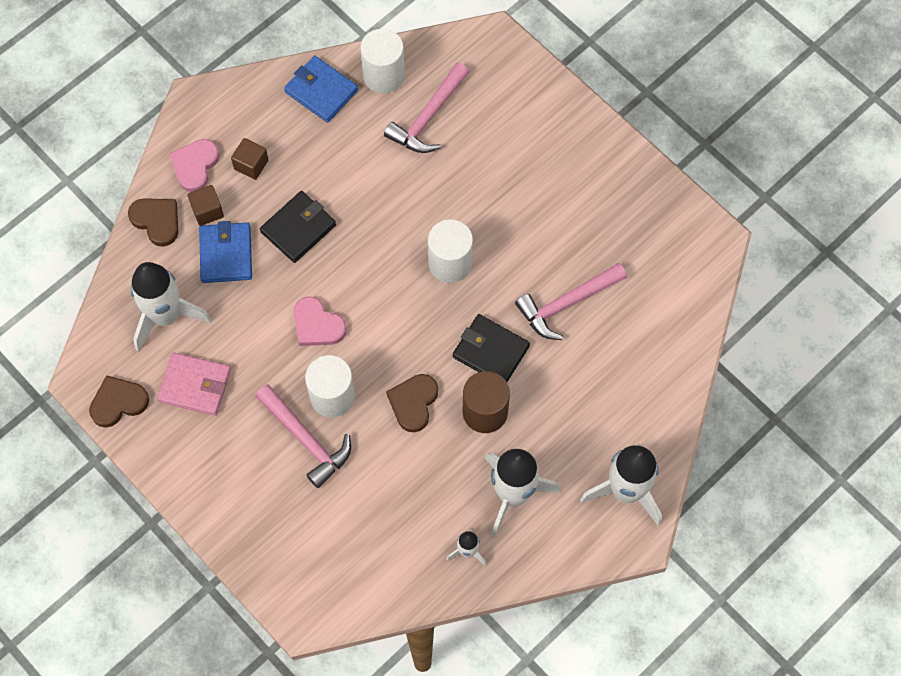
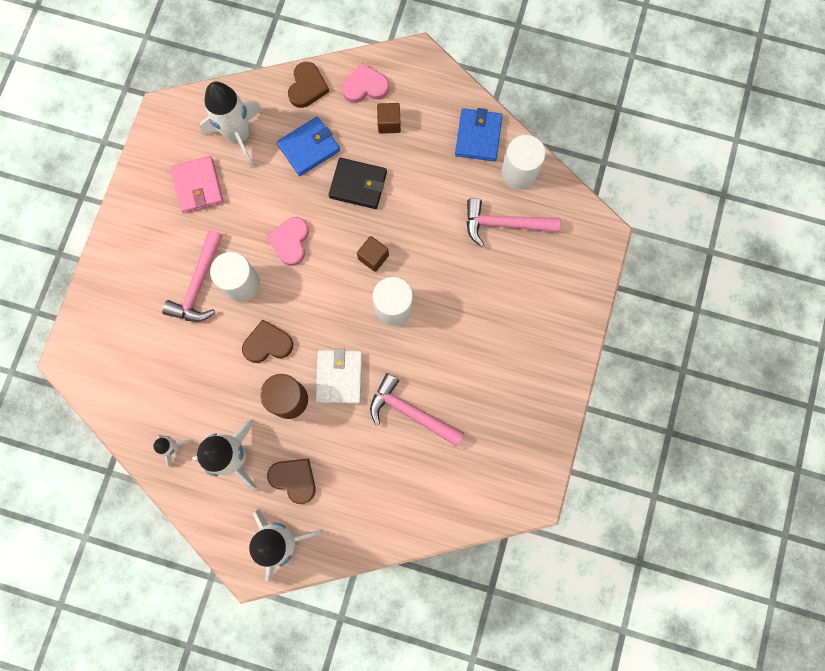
camera: 60 degrees right, 10 degrees up
brown heart [89,375,149,428] -> brown heart moved to [267,459,316,504]
brown cube [188,185,224,226] -> brown cube moved to [357,236,389,272]
black wallet [453,314,530,382] -> white wallet [316,348,362,404]

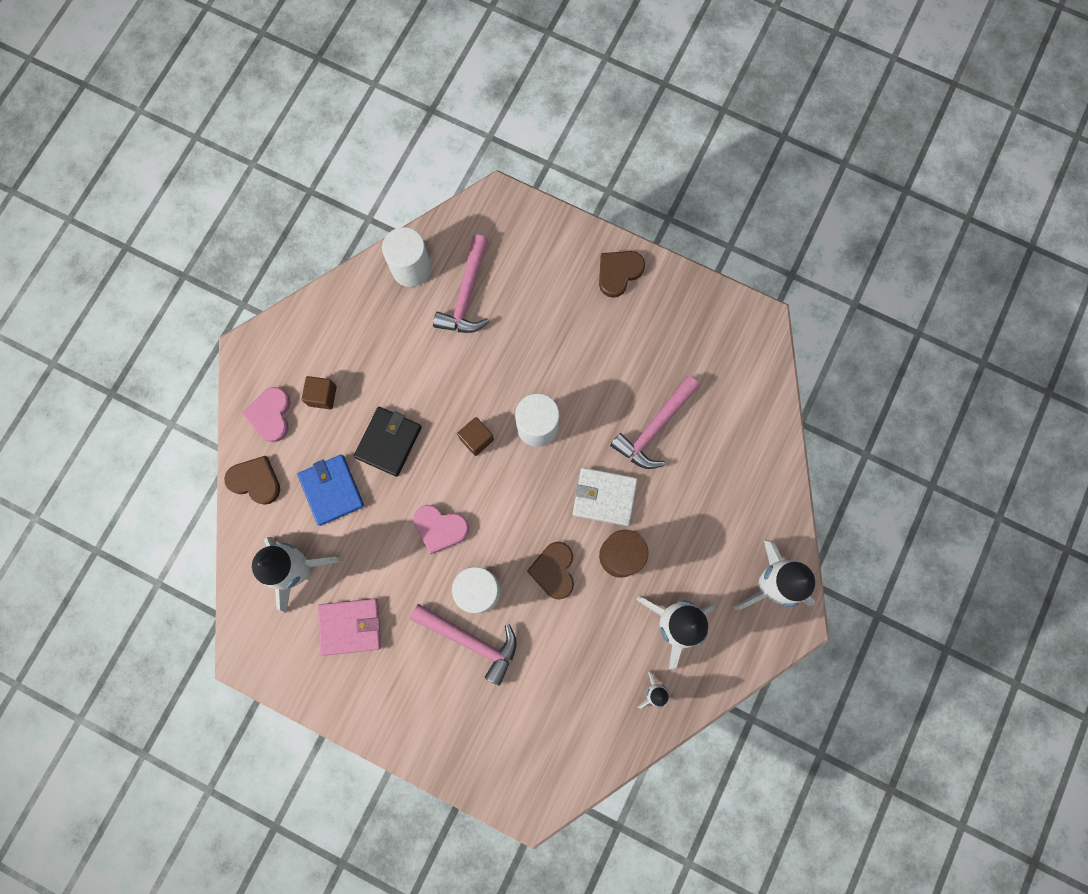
camera: 80 degrees left, 0 degrees up
brown heart [267,459,316,504] -> brown heart moved to [599,251,645,298]
blue wallet [455,108,503,161] -> none

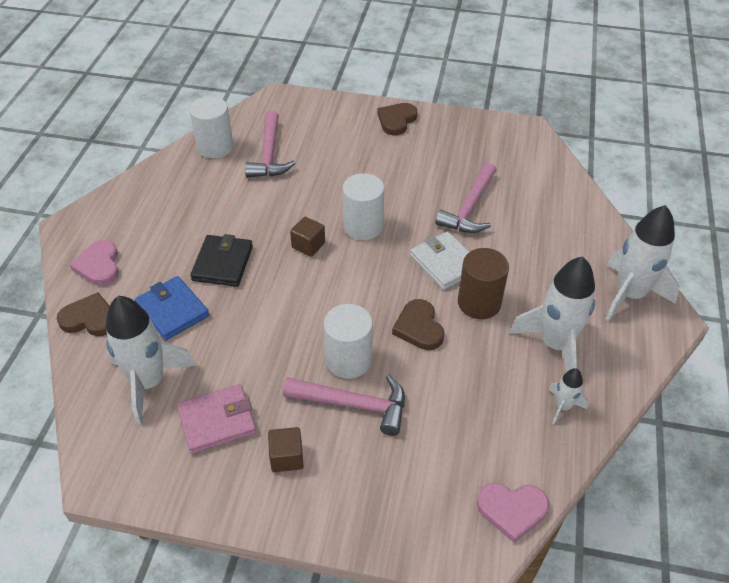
camera: 15 degrees left, 30 degrees down
brown cube [302,376,337,409] -> brown cube moved to [268,427,304,472]
pink heart [413,505,469,554] -> pink heart moved to [477,483,549,543]
white wallet [573,467,638,526] -> white wallet turned 60 degrees clockwise [410,231,469,290]

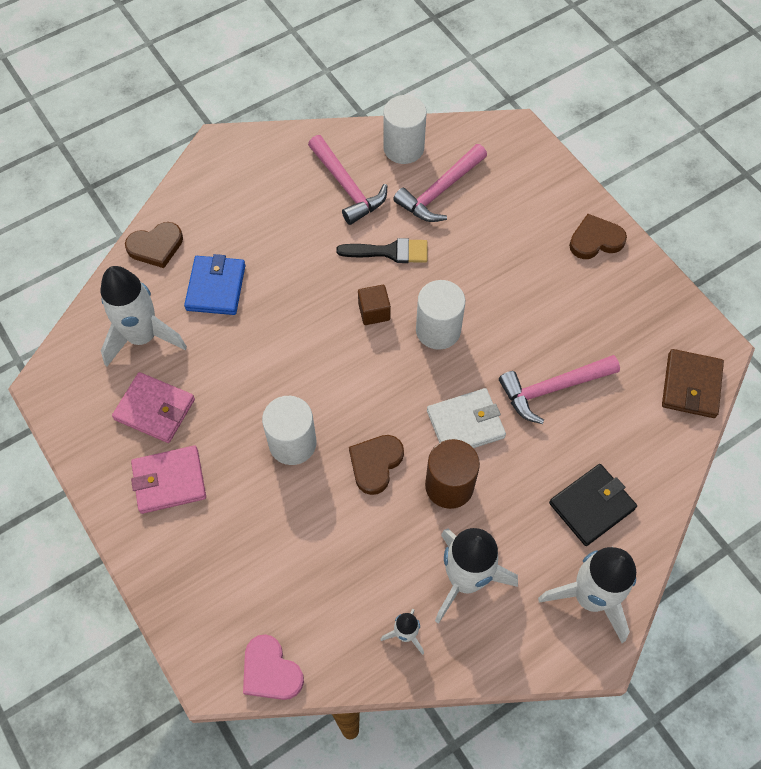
camera: 45 degrees right, 15 degrees up
brown heart [57,292,109,336] -> brown heart turned 105 degrees clockwise [125,222,183,268]
pink heart [70,240,119,286] -> none
black wallet [190,234,253,287] -> black wallet moved to [549,464,637,546]
brown cube [268,427,304,472] -> pink wallet [131,445,206,514]
pink hammer [283,375,405,436] -> pink hammer moved to [308,135,387,225]
white wallet [410,231,469,290] -> white wallet turned 60 degrees clockwise [427,388,506,448]
none -> black brush [336,238,427,263]
none -> brown wallet [662,349,724,418]

